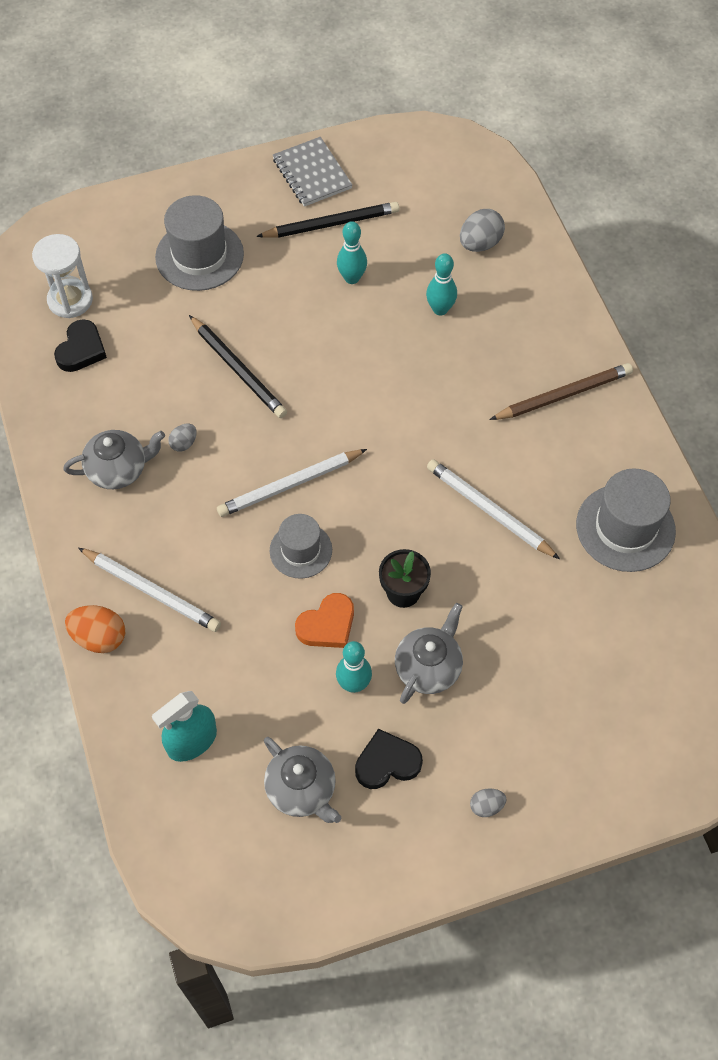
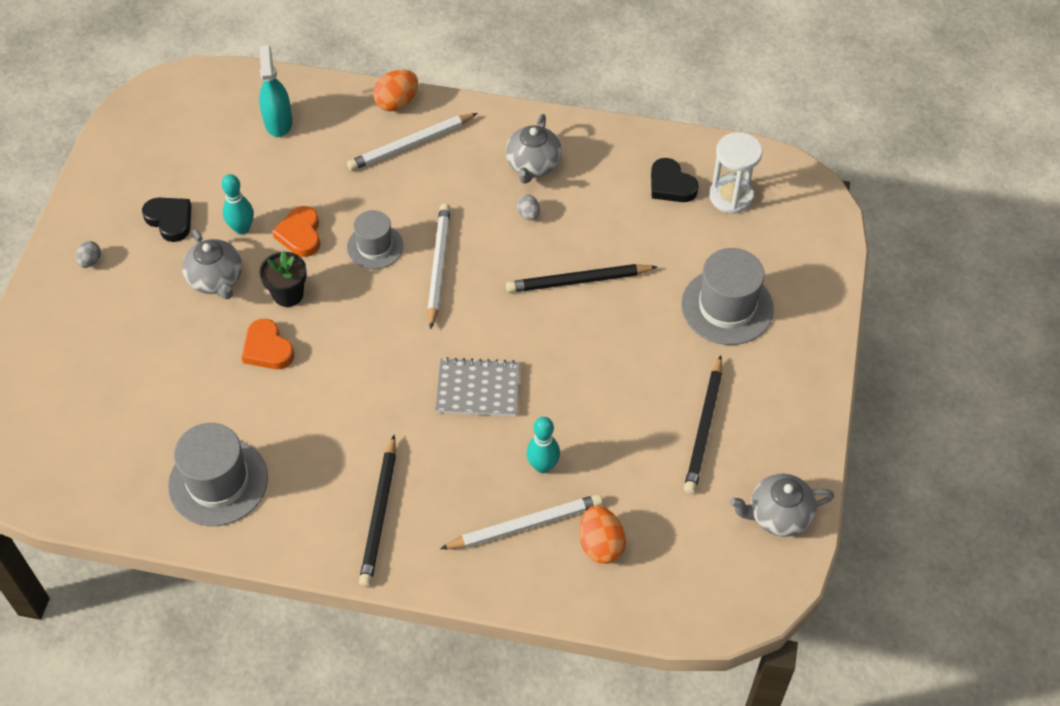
camera: 120 degrees right, 5 degrees down
grey teapot [264,737,341,823] -> grey teapot moved to [730,474,834,537]
grey notebook [273,137,353,207] -> grey notebook moved to [435,357,520,416]
turquoise bowling pin [337,221,367,284] -> none
black heart [355,729,423,789] -> black heart turned 60 degrees counterclockwise [142,198,191,242]
white pencil [427,459,560,559] -> white pencil moved to [440,494,603,549]
grey egg [460,209,505,252] -> orange egg [579,505,626,564]
brown pencil [489,363,633,420] -> black pencil [359,435,396,587]
none -> orange heart [242,319,294,369]

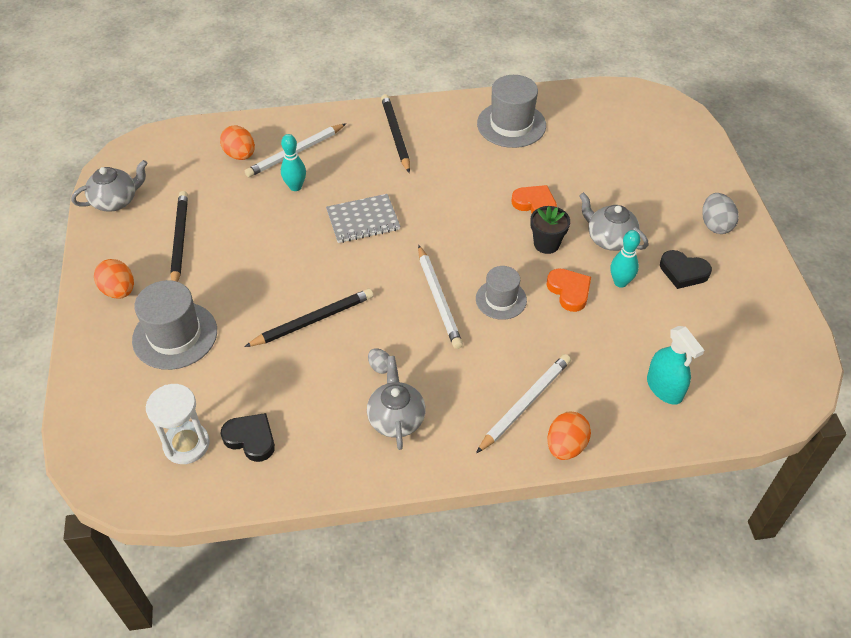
camera: 160 degrees right, 5 degrees down
grey egg [76,241,101,268] -> grey egg [702,193,739,234], size x1.76
none -> orange egg [94,259,134,299]

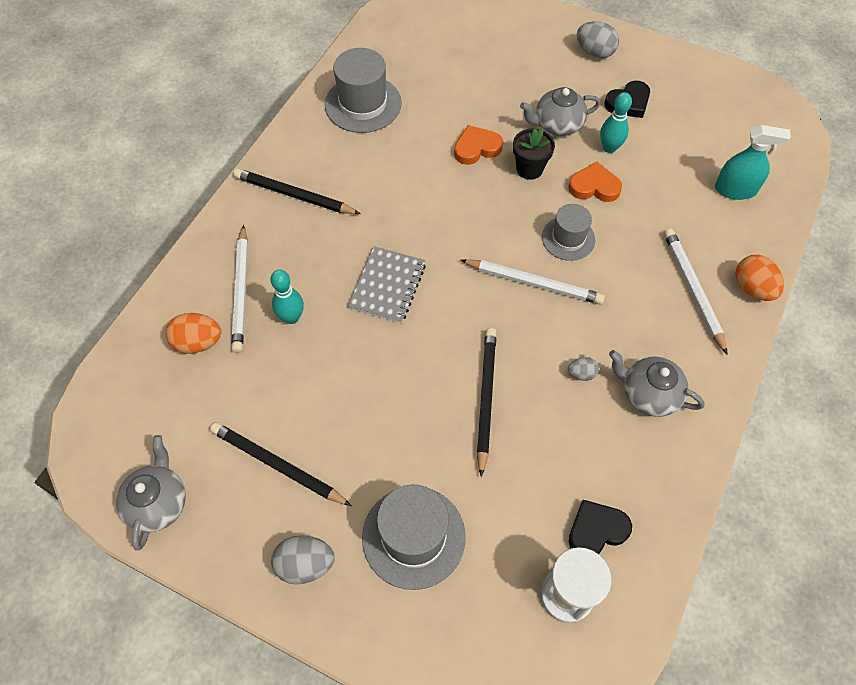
camera: 55 degrees left, 10 degrees up
orange egg [94,259,134,299] -> grey egg [271,535,335,585]

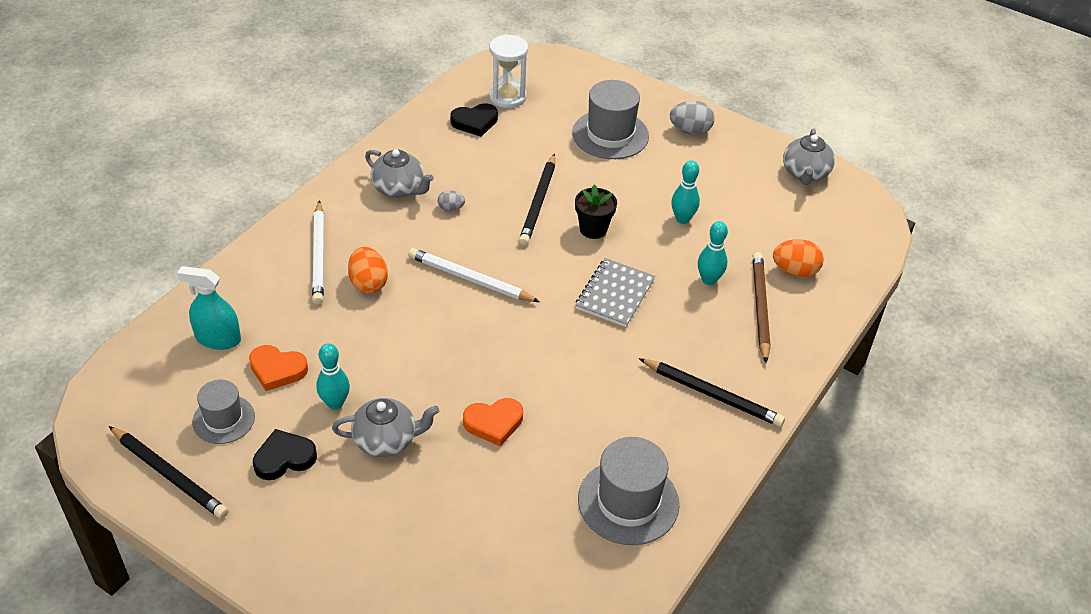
camera: 175 degrees left, 15 degrees down
black pencil [210,422,352,506] -> black pencil moved to [109,426,228,519]
white pencil [231,225,248,353] -> brown pencil [753,252,770,363]
black flower pot [513,128,555,180] -> black flower pot moved to [575,185,617,239]
grey hat [542,204,595,261] -> grey hat moved to [192,380,255,444]
orange heart [568,162,622,202] -> orange heart moved to [249,345,308,391]
grey egg [577,21,619,58] -> none
orange egg [735,255,784,301] -> orange egg moved to [348,247,388,293]
none -> turquoise bowling pin [671,160,700,224]

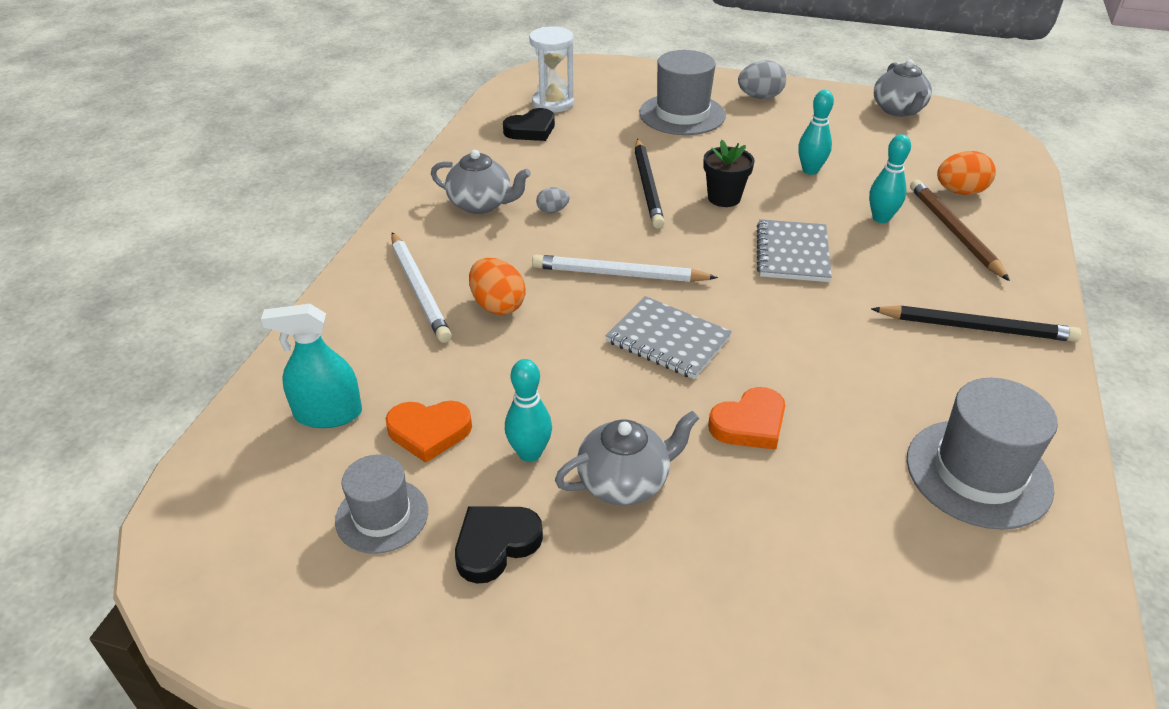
camera: 15 degrees left, 5 degrees down
black pencil [109,426,228,519] -> none
none -> grey notebook [605,296,732,379]

